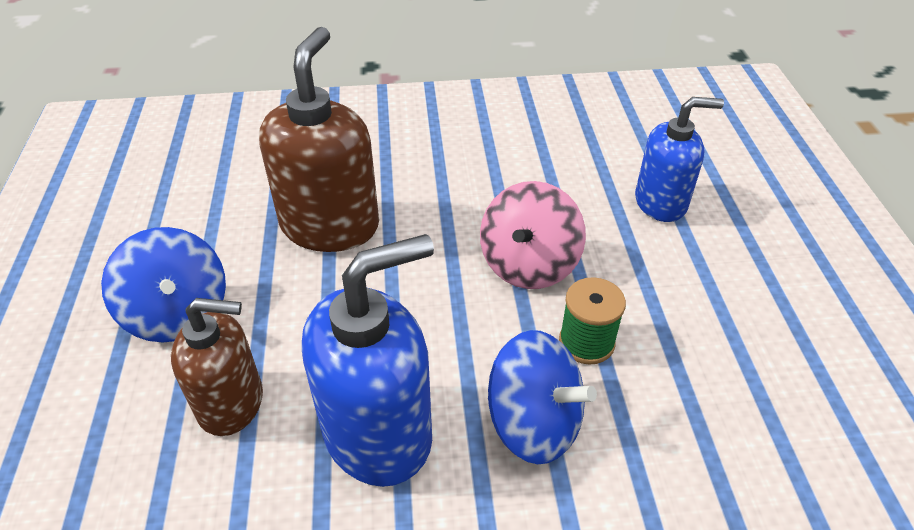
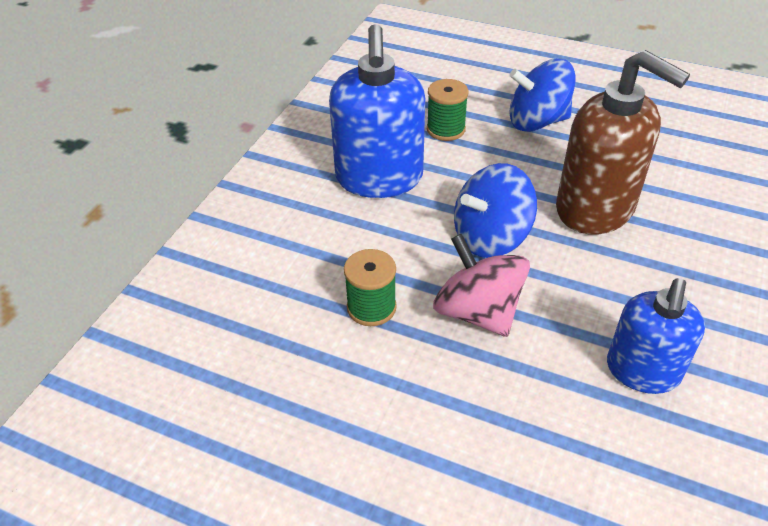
camera: 120 degrees right, 0 degrees up
brown soap dispenser [171,298,263,436] -> green spool [427,79,469,141]
blue spinning top [488,330,597,464] -> blue spinning top moved to [454,163,537,258]
blue soap dispenser [635,97,724,222] -> blue soap dispenser moved to [607,278,705,394]

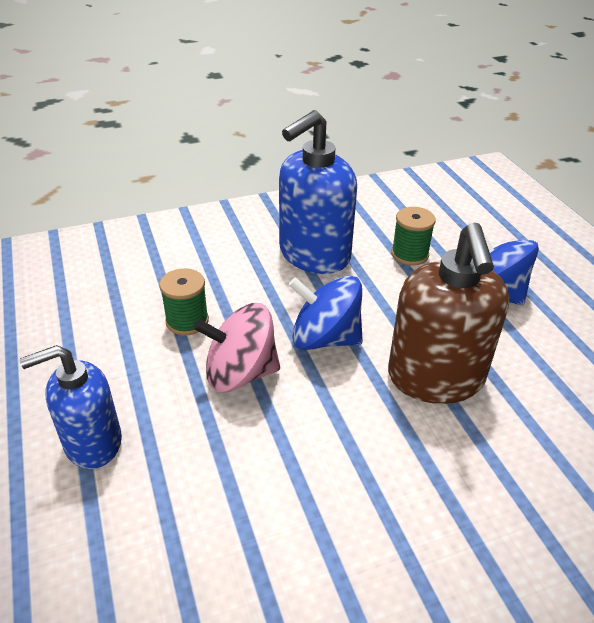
camera: 45 degrees right, 5 degrees down
pink spinning top [433,234,530,337] -> pink spinning top turned 105 degrees counterclockwise [194,303,280,393]
blue soap dispenser [607,278,705,394] -> blue soap dispenser moved to [20,345,122,469]

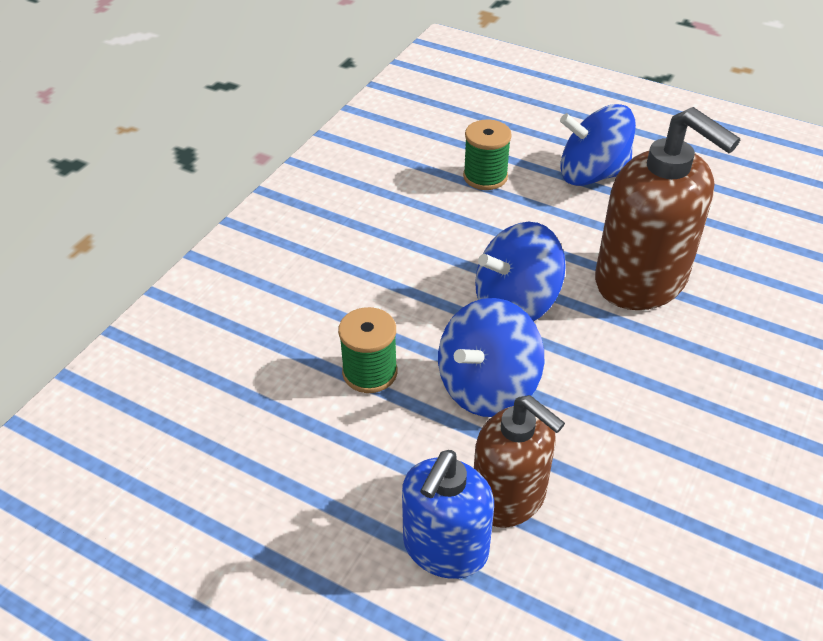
camera: 40 degrees left, 5 degrees up
pink spinning top [194,303,280,393] -> blue spinning top [438,298,544,417]
blue soap dispenser [279,110,357,274] -> none
none -> brown soap dispenser [474,395,565,528]

